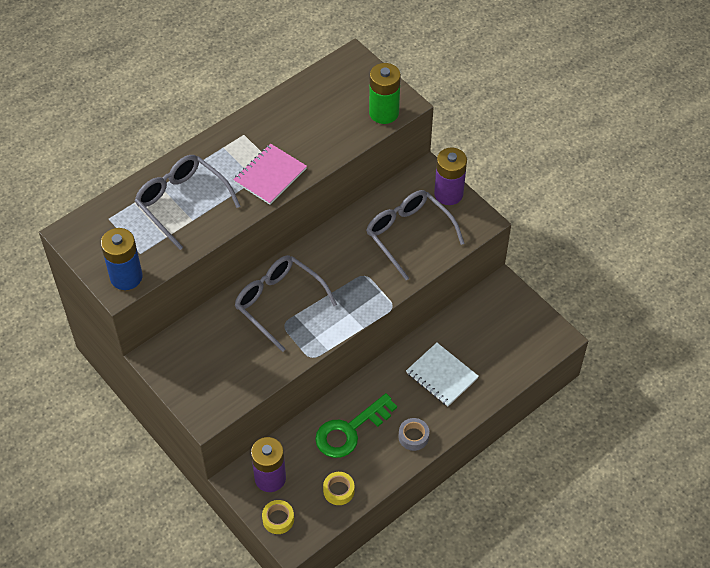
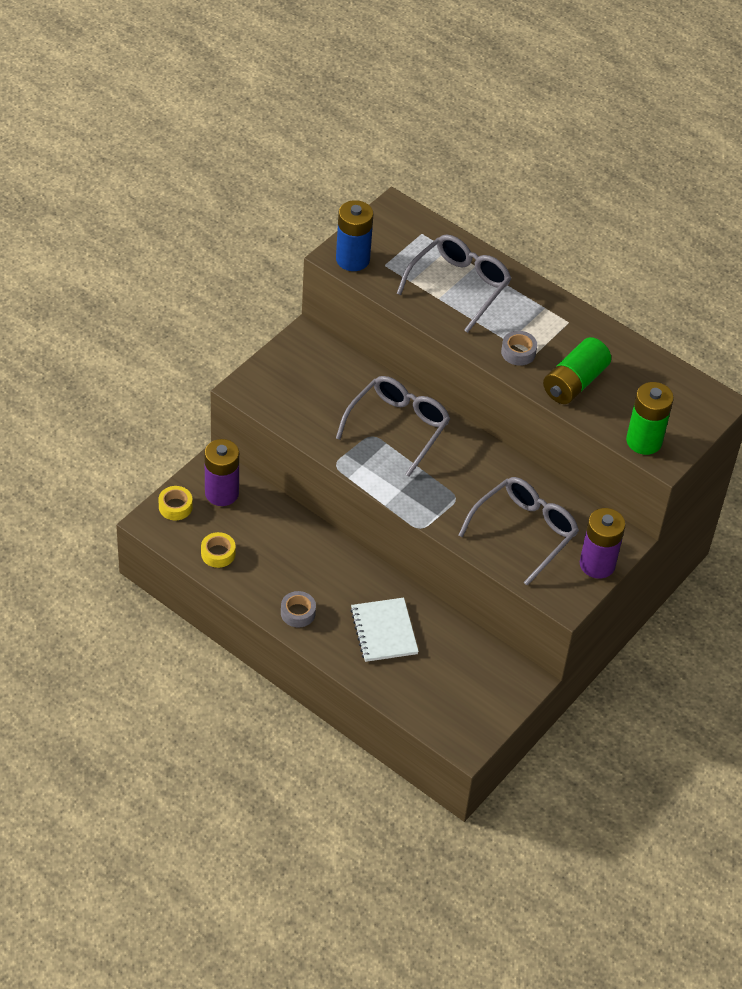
camera: 75 degrees right, 5 degrees down
pink notebook [233,144,307,205] -> grey tape [501,331,537,366]
green key [315,393,397,458] -> none
white notebook [406,343,479,407] -> white notebook turned 45 degrees counterclockwise [350,597,419,662]
none -> green battery [543,337,611,404]

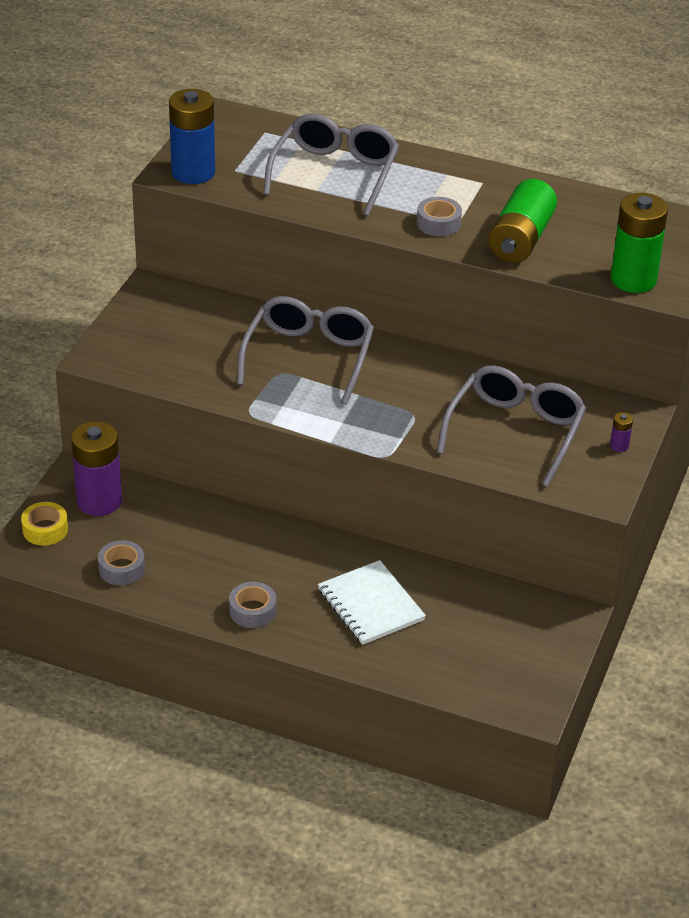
camera: 15 degrees left, 10 degrees down
yellow tape [201,532,236,568] -> grey tape [98,540,145,585]
purple battery [580,508,626,579] -> purple battery [610,412,633,452], size x0.40

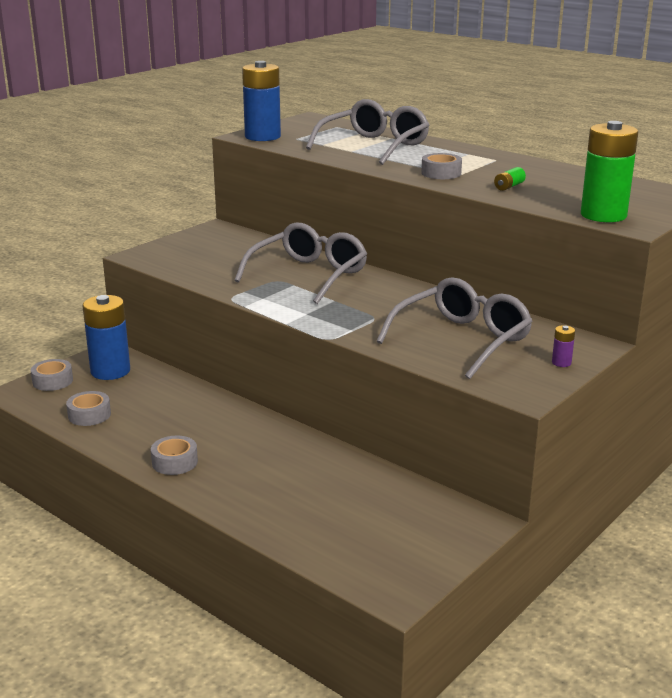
camera: 20 degrees right, 15 degrees down
yellow tape [21,502,68,546] -> grey tape [31,359,73,391]
purple battery [71,421,122,516] -> blue battery [82,295,130,380]
white notebook [318,560,426,645] -> none
green battery [488,179,557,263] -> green battery [494,167,526,191], size x0.40

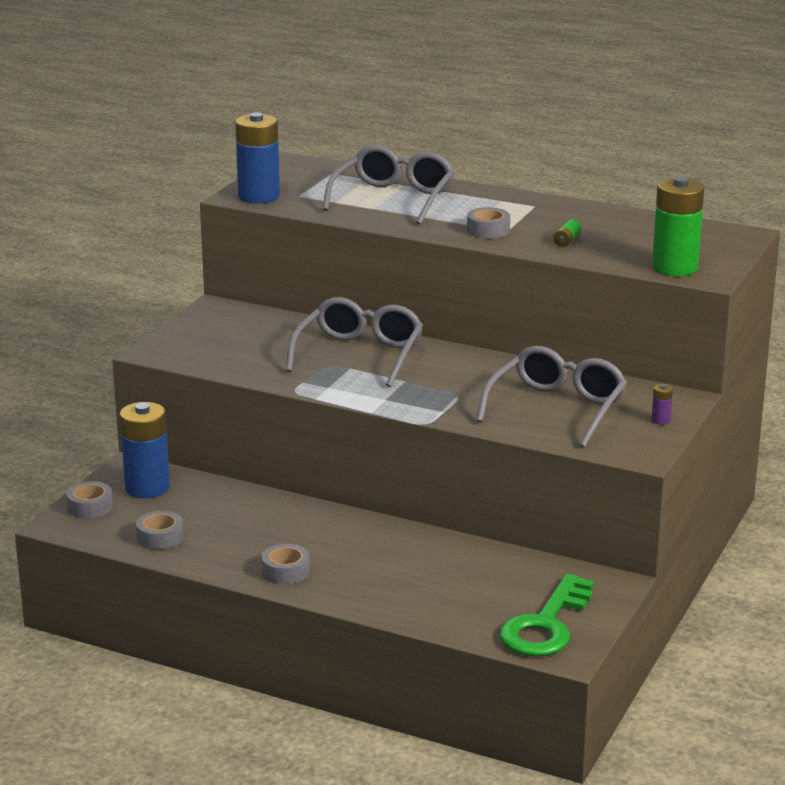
camera: 15 degrees left, 0 degrees up
none -> green key [500,574,594,657]

